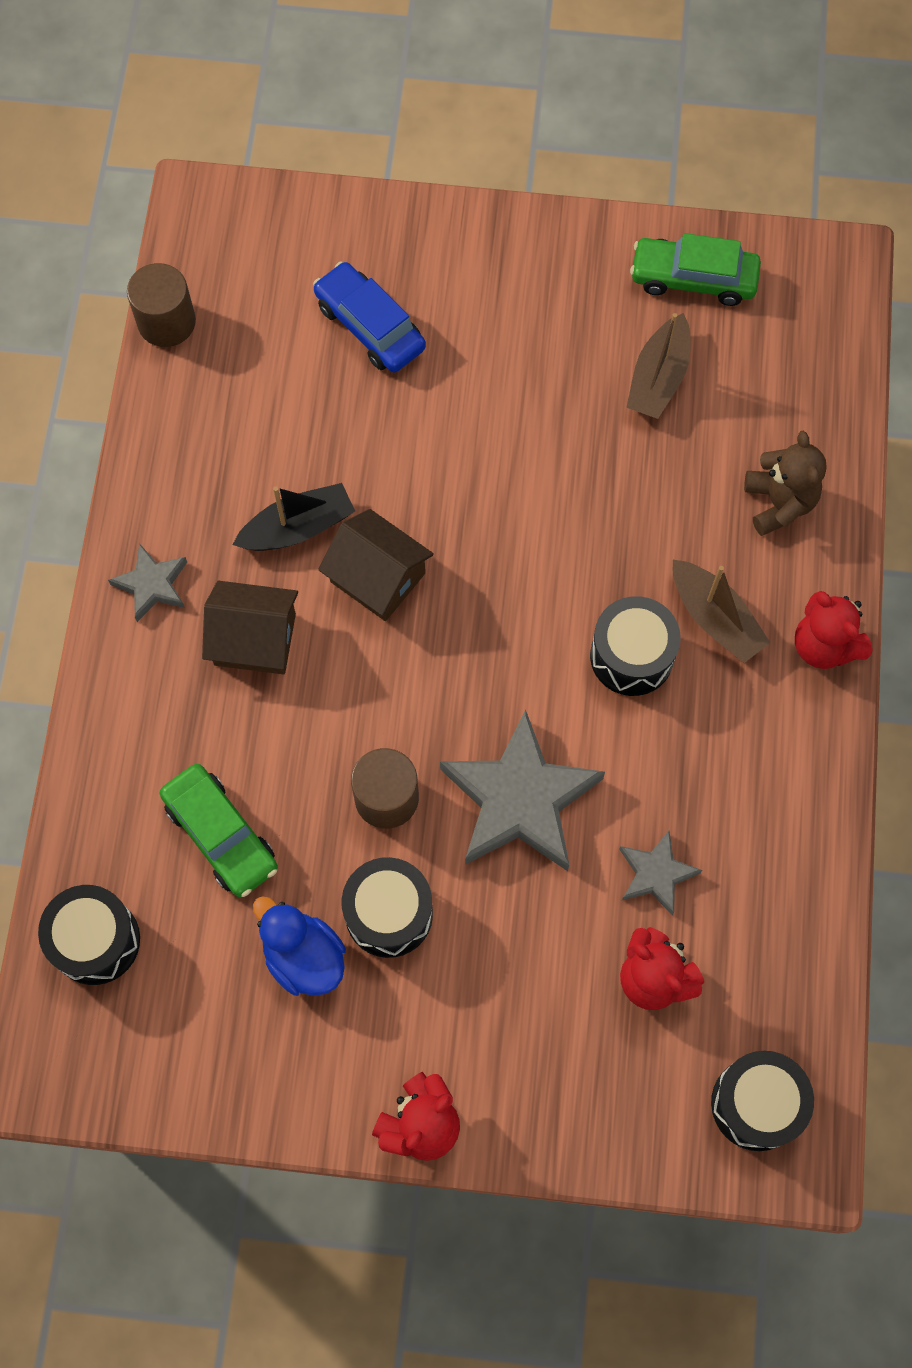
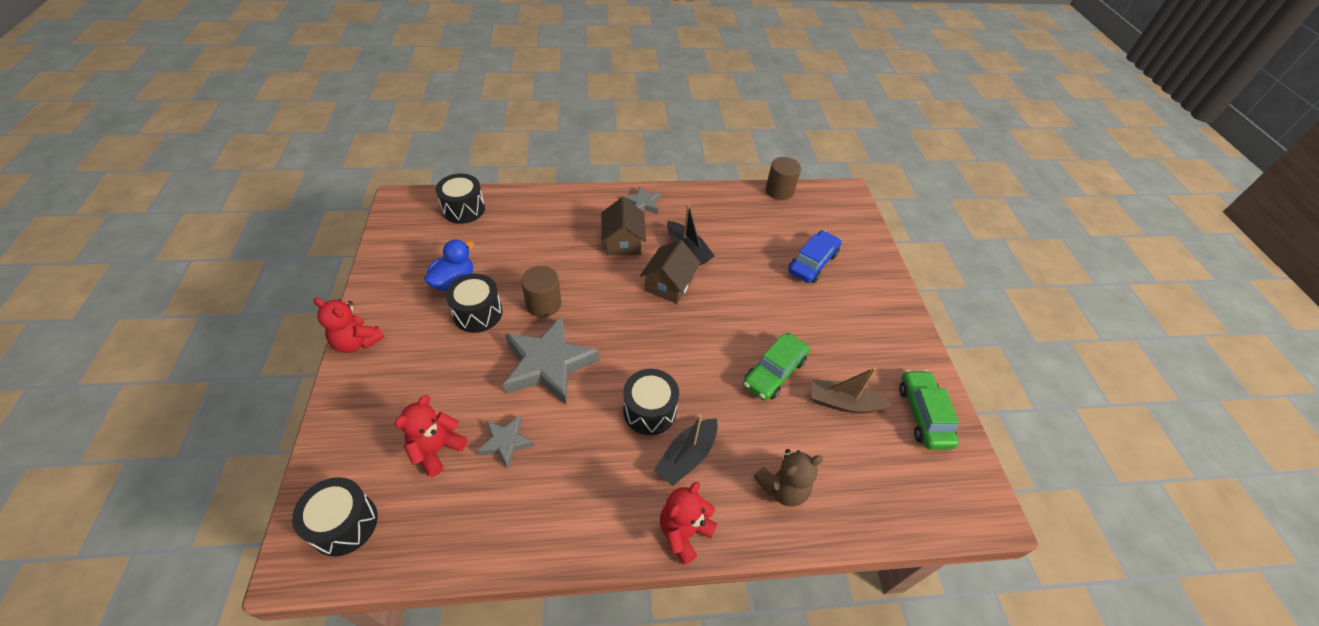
camera: 75 degrees right, 20 degrees down
green car [160,764,278,897] -> green car moved to [743,333,810,401]
brown boat [673,560,771,663] -> black boat [654,415,718,486]

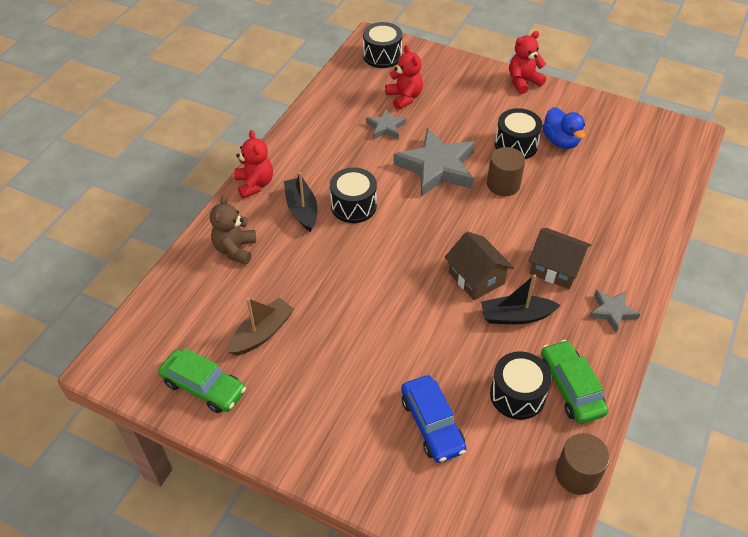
camera: 125 degrees right, 0 degrees up
black drum [436,174,485,224] -> black drum moved to [490,351,552,420]
green car [743,333,810,401] -> green car moved to [541,340,608,424]

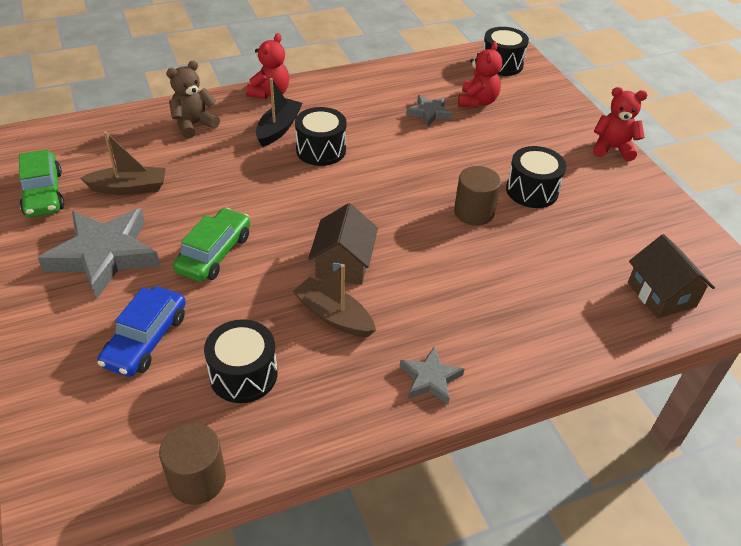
camera: 40 degrees right, 5 degrees down
grey star [393,128,475,197] -> grey star moved to [38,208,160,299]
black boat [481,274,561,324] -> brown boat [292,264,376,337]
brown house [529,228,591,289] -> brown house moved to [628,234,715,318]
green car [541,340,608,424] -> green car moved to [173,208,250,282]
blue duck [542,107,585,149] -> none

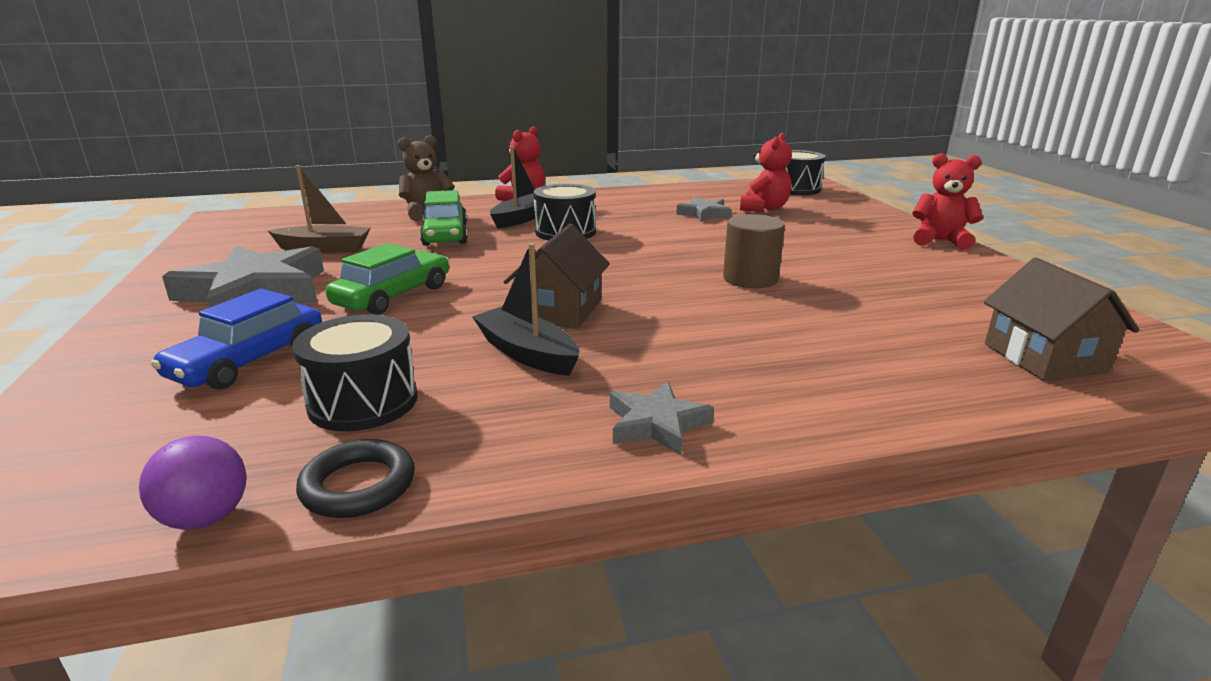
camera: 10 degrees right, 20 degrees down
green car [19,150,64,217] -> green car moved to [420,190,468,246]
brown cylinder [159,423,226,505] -> purple ball [139,436,247,530]
brown boat [292,264,376,337] -> black boat [472,243,579,376]
black drum [506,146,566,208] -> none
none -> black ring [296,439,415,518]

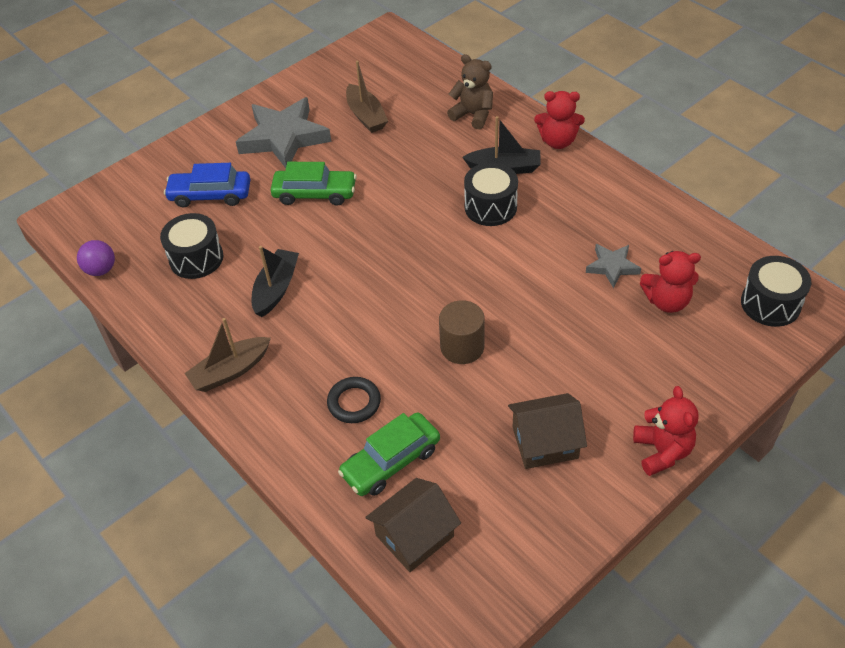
camera: 65 degrees right, 25 degrees up
black ring [296,439,415,518] -> black ring moved to [327,377,381,423]
green car [420,190,468,246] -> green car moved to [338,412,440,496]
brown house [504,224,610,328] -> brown house moved to [508,393,587,469]
grey star [610,381,714,455] -> brown boat [185,318,271,392]

